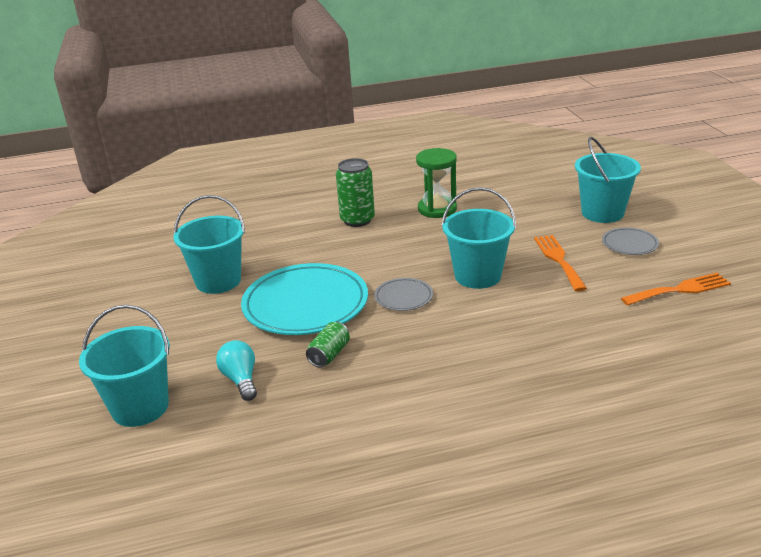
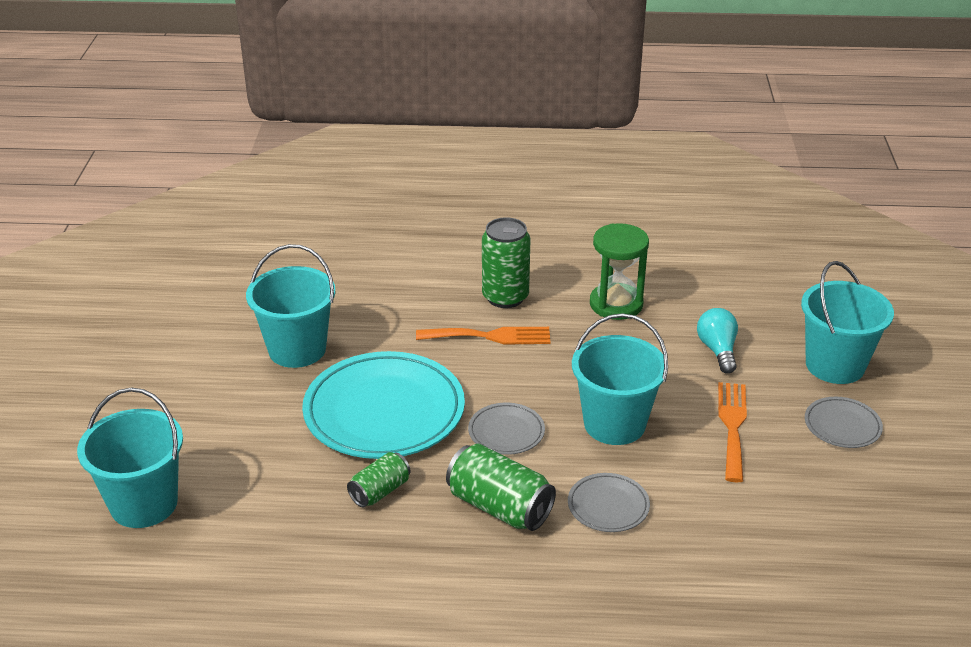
camera: 15 degrees right, 5 degrees up
turquoise light bulb [216,340,257,401] -> turquoise light bulb moved to [697,308,738,374]
orange fork [621,273,731,306] -> orange fork moved to [416,327,550,344]
none -> green can [446,444,556,531]
none -> grey plate [568,473,650,532]

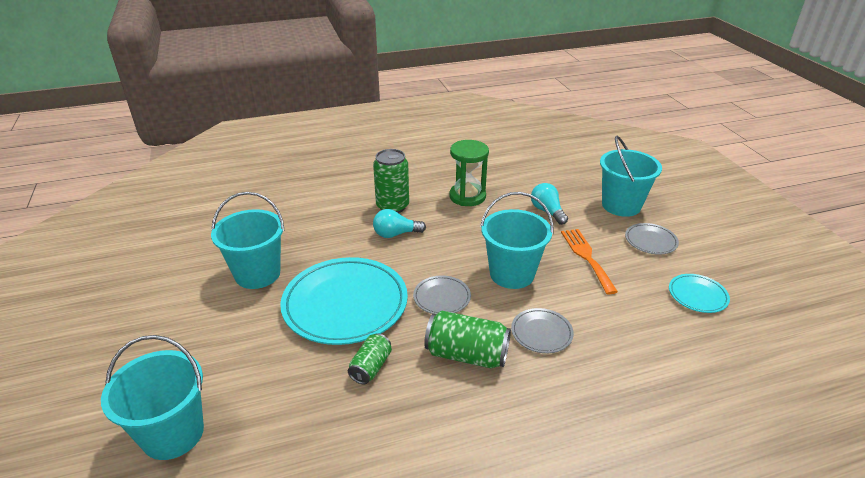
camera: 20 degrees left, 0 degrees up
orange fork [416,327,550,344] -> turquoise light bulb [373,209,426,238]
none -> turquoise plate [669,274,730,313]

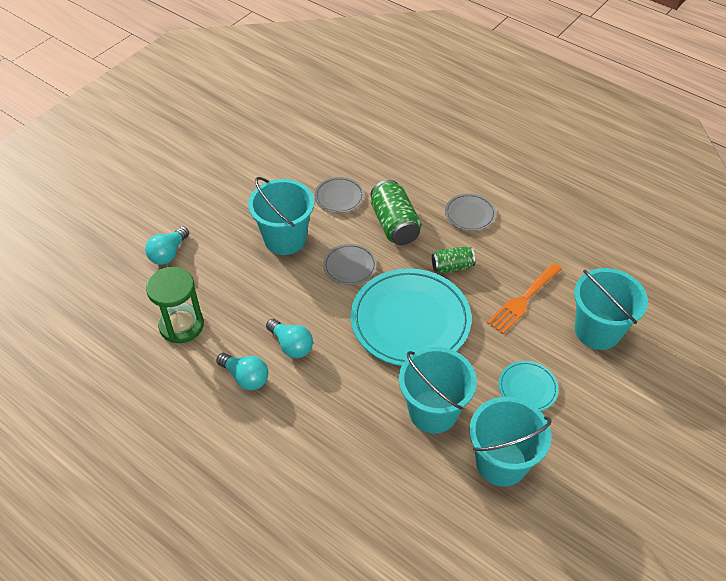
camera: 125 degrees left, 15 degrees up
green can [373,149,409,213] -> turquoise light bulb [216,353,268,390]
orange fork [561,229,618,295] -> orange fork moved to [487,263,562,334]
turquoise bucket [600,136,662,217] -> turquoise bucket moved to [469,397,552,487]
grey plate [625,223,679,255] -> grey plate moved to [445,193,496,231]
turquoise plate [669,274,730,313] -> turquoise plate moved to [498,361,559,411]

